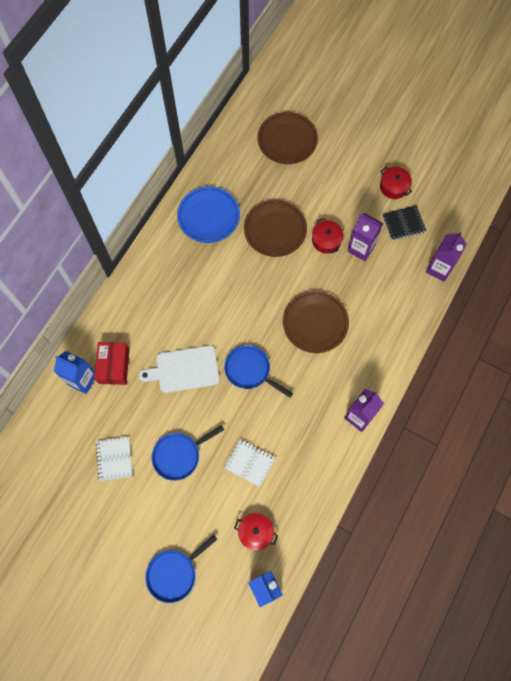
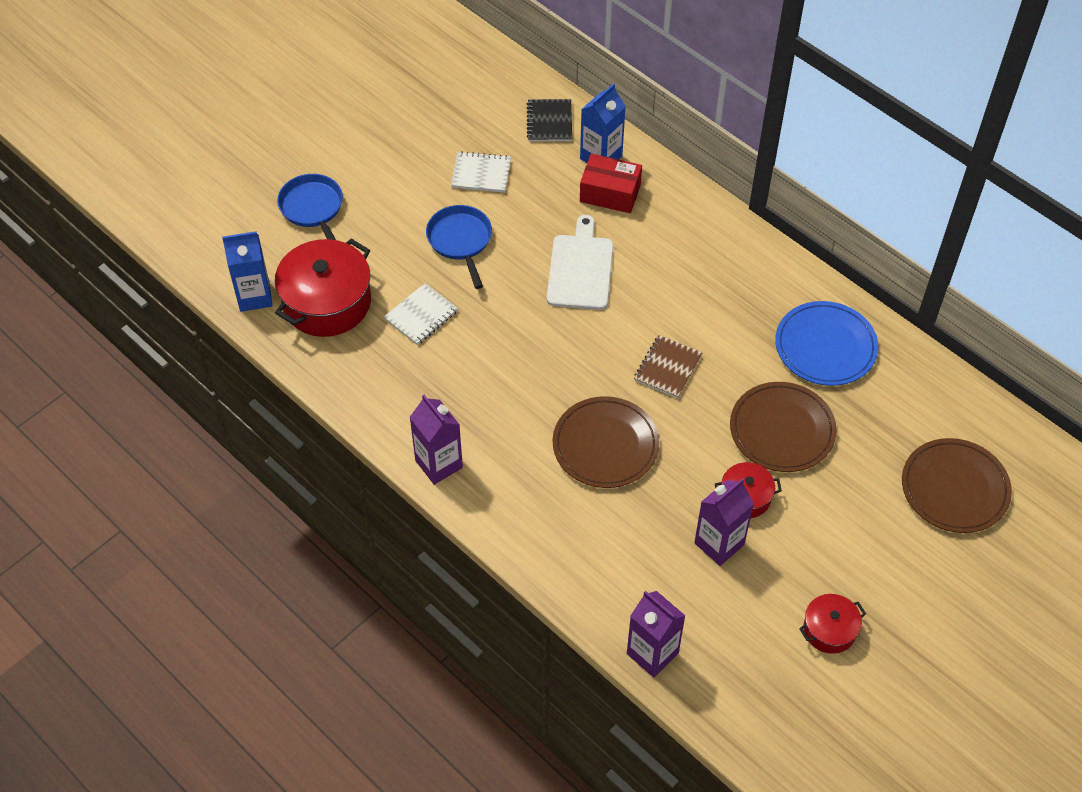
camera: 105 degrees right, 15 degrees down
blue pan [224,345,293,398] -> none
red pot [234,513,278,550] -> red pot [275,238,371,337], size x1.90
black notebook [382,205,427,240] -> black notebook moved to [527,99,572,142]
none -> brown notebook [634,335,703,398]

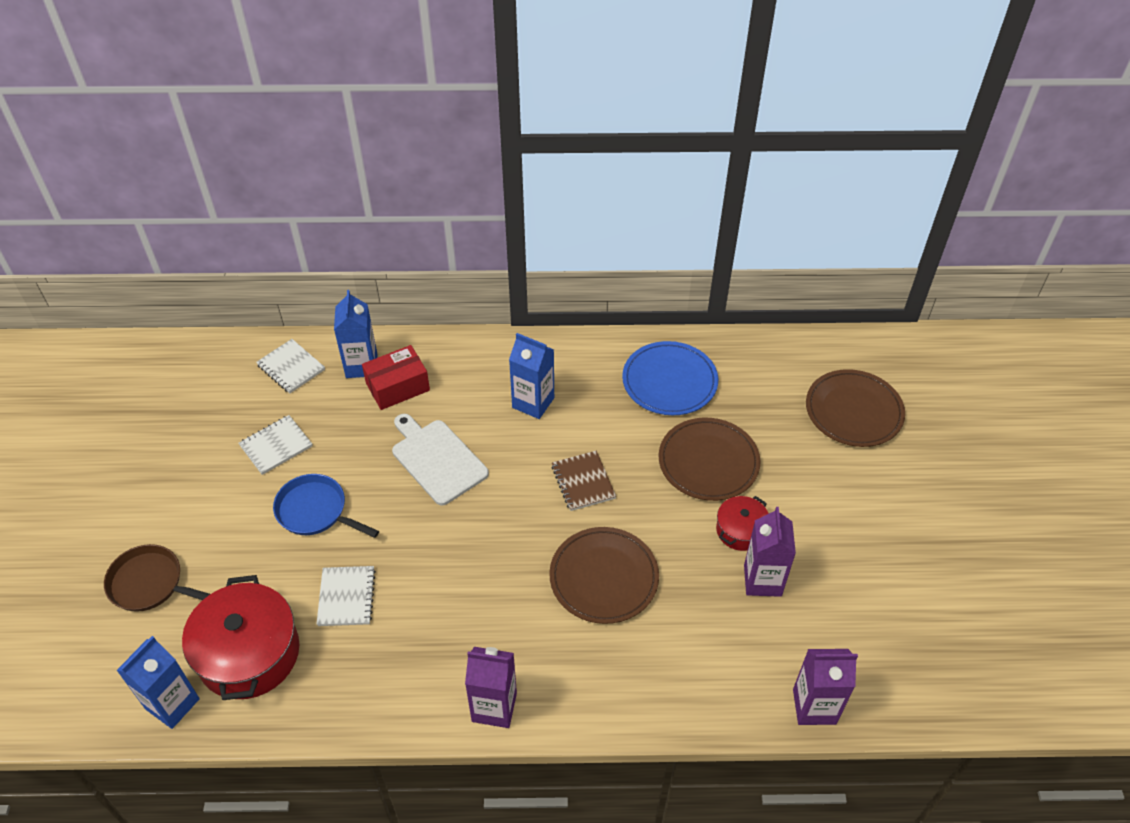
camera: 45 degrees left, 5 degrees down
blue pan [277,174,343,240] -> brown pan [104,544,210,612]
black notebook [527,99,572,142] -> white notebook [256,339,325,393]
red pot [799,594,866,654] -> none
none -> blue carton [509,333,554,419]

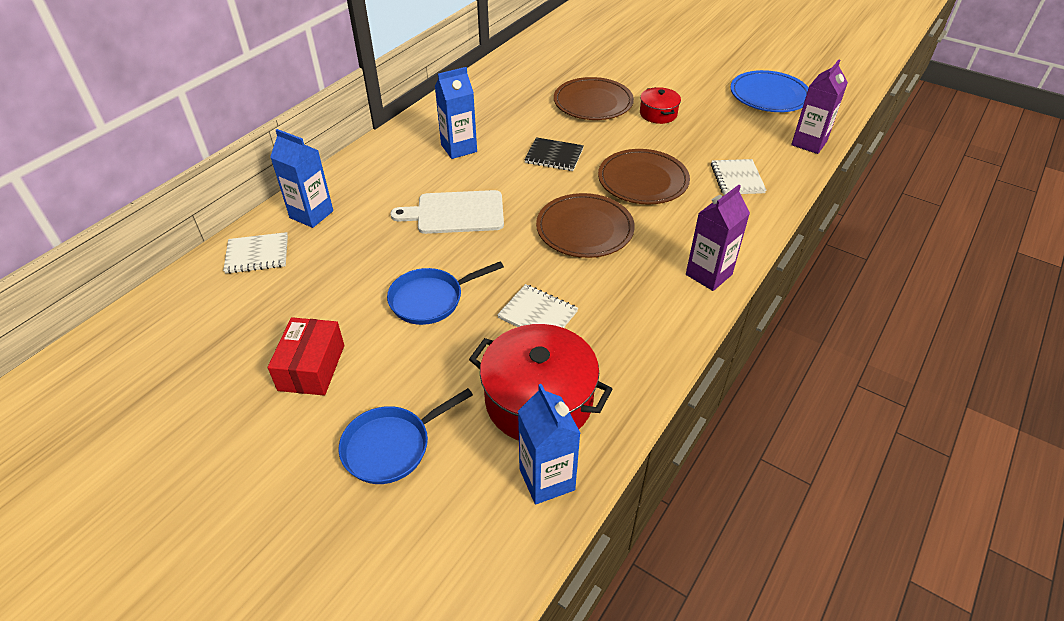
camera: 55 degrees left, 5 degrees down
brown pan [104,544,210,612] -> blue pan [339,388,473,484]
white notebook [238,415,312,475] -> white notebook moved to [711,159,767,195]
red box [362,345,430,410] -> red box moved to [268,317,344,395]
brown notebook [552,451,616,511] -> black notebook [524,137,584,171]
blue plate [622,341,718,415] -> blue plate moved to [730,70,809,112]
purple carton [744,507,796,597] -> none
brown plate [806,369,905,447] -> brown plate moved to [536,193,635,258]

